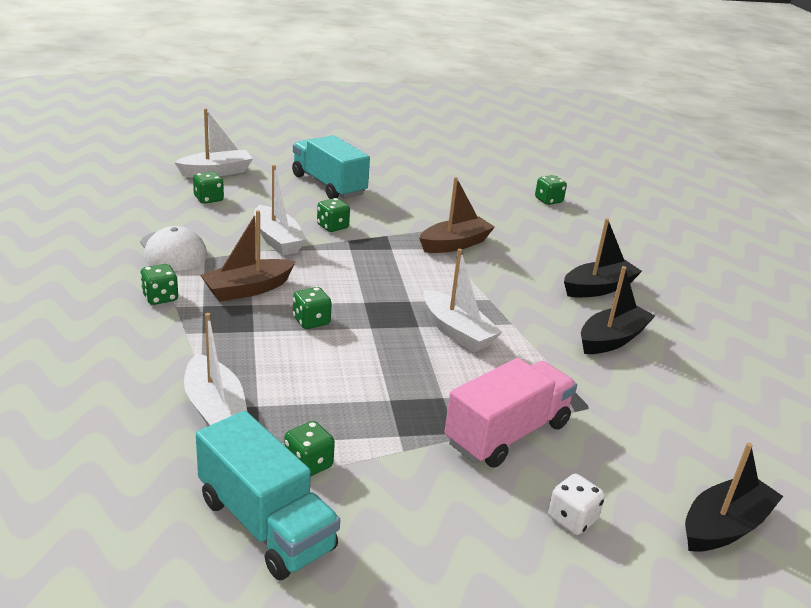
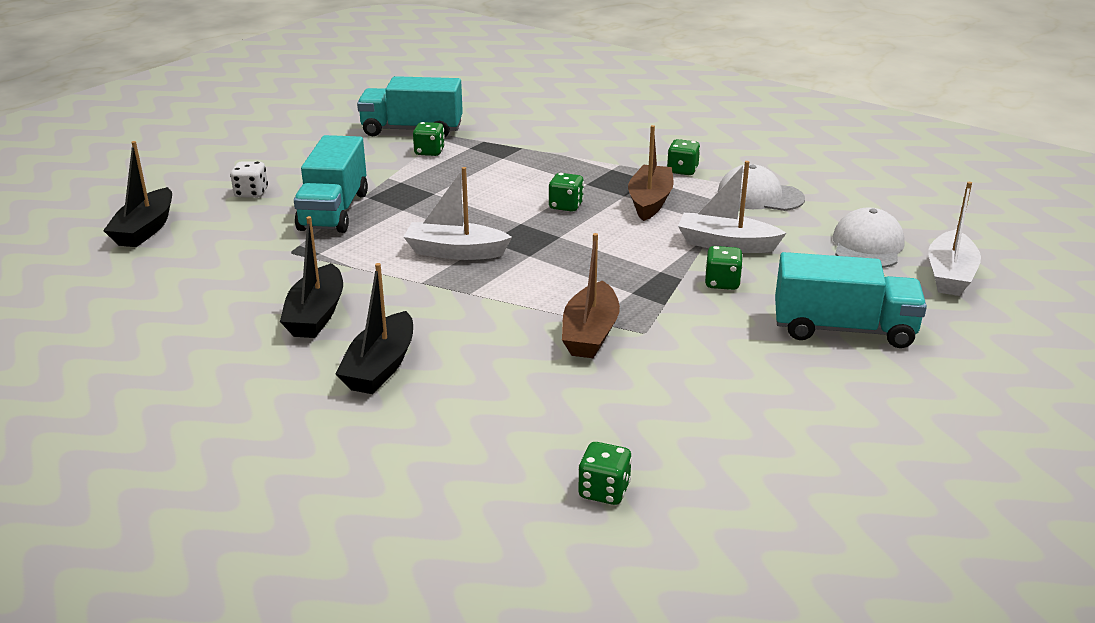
camera: 140 degrees right, 0 degrees up
white boat [184,313,247,426] -> none
green dice [193,171,224,204] -> white cap [833,207,905,268]
pink truck [444,358,577,468] -> turquoise truck [294,135,368,233]

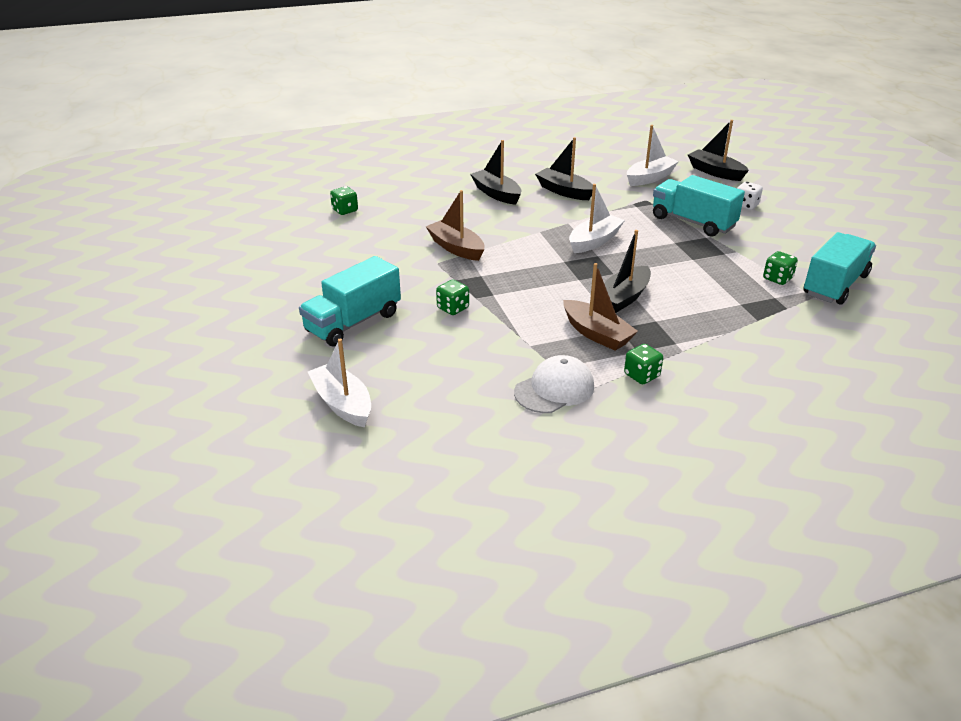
camera: 125 degrees right, 5 degrees up
green dice [549,173,584,212] -> black boat [604,230,651,313]
white boat [678,161,786,253] -> white boat moved to [627,125,679,186]
white cap [833,207,905,268] -> none

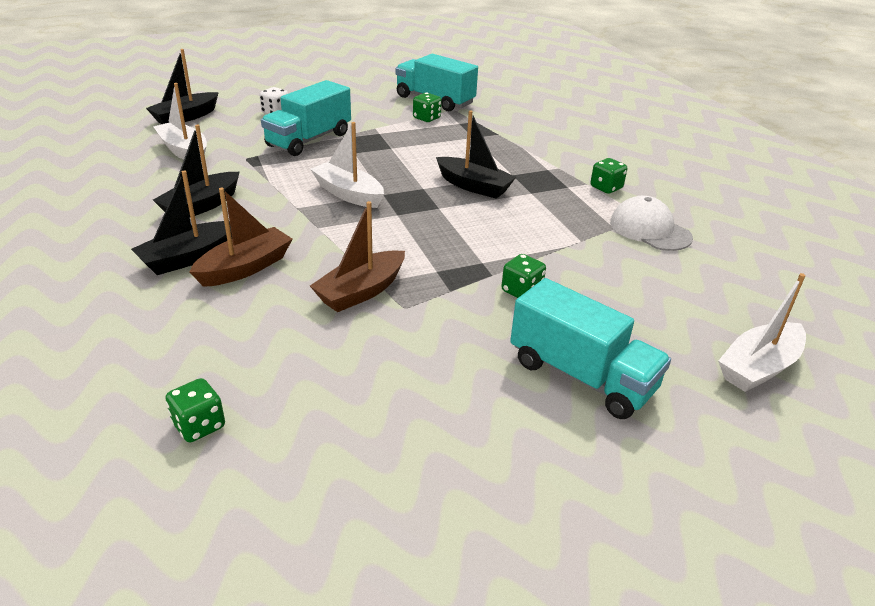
camera: 95 degrees left, 0 degrees up
brown boat [563,263,638,351] -> brown boat moved to [189,188,293,287]

